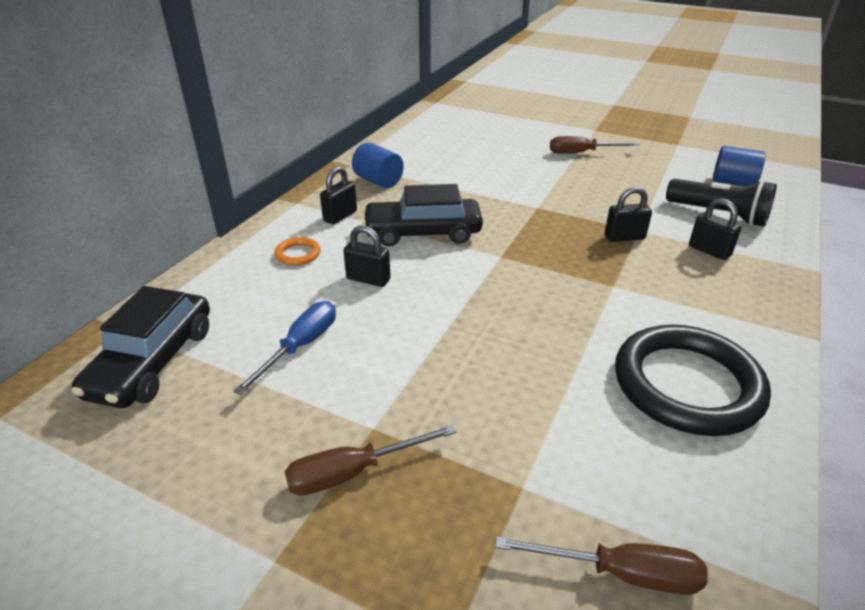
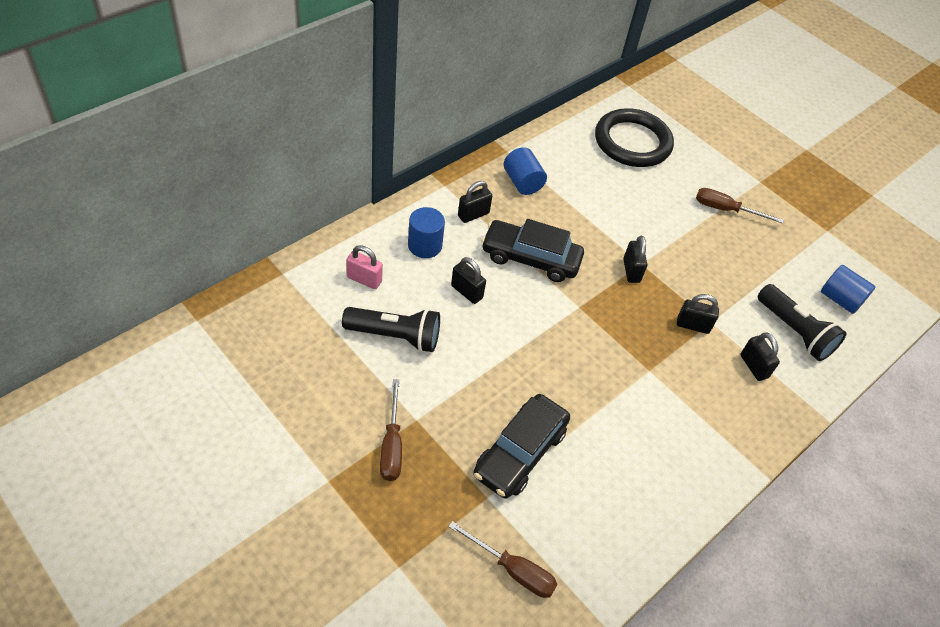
camera: 15 degrees right, 15 degrees up
black car [71,286,210,408] -> black car moved to [473,394,570,499]
blue screwdriver [233,301,336,395] -> black flashlight [342,307,440,352]
orange ring [274,237,321,266] -> blue cylinder [408,207,445,258]
brown screwdriver [285,425,456,496] -> brown screwdriver turned 90 degrees counterclockwise [380,379,402,481]
black ring [615,325,771,436] -> black ring moved to [595,108,674,167]
none -> pink padlock [346,245,383,289]
none -> black padlock [623,236,647,283]

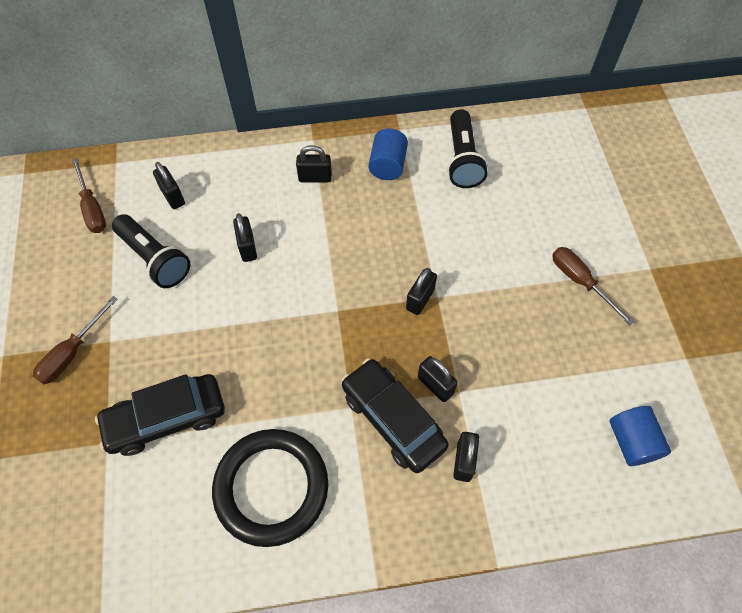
camera: 40 degrees right, 10 degrees up
pink padlock [346,245,383,289] -> black padlock [153,162,185,209]
blue cylinder [408,207,445,258] -> none
brown screwdriver [448,521,558,598] -> brown screwdriver moved to [72,158,106,233]
black car [481,219,584,282] -> black car moved to [341,358,449,473]
black ring [595,108,674,167] -> black ring moved to [212,429,328,547]
black flashlight [758,284,847,361] -> black flashlight moved to [447,109,488,188]

